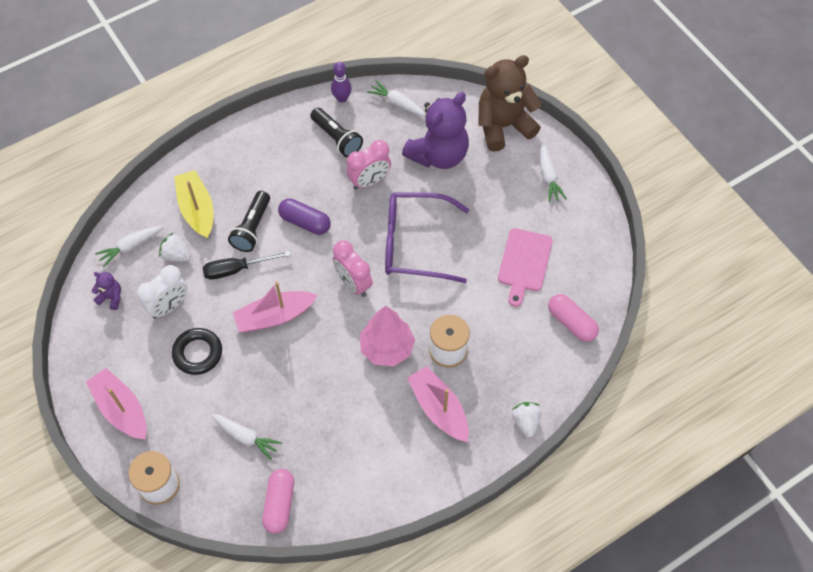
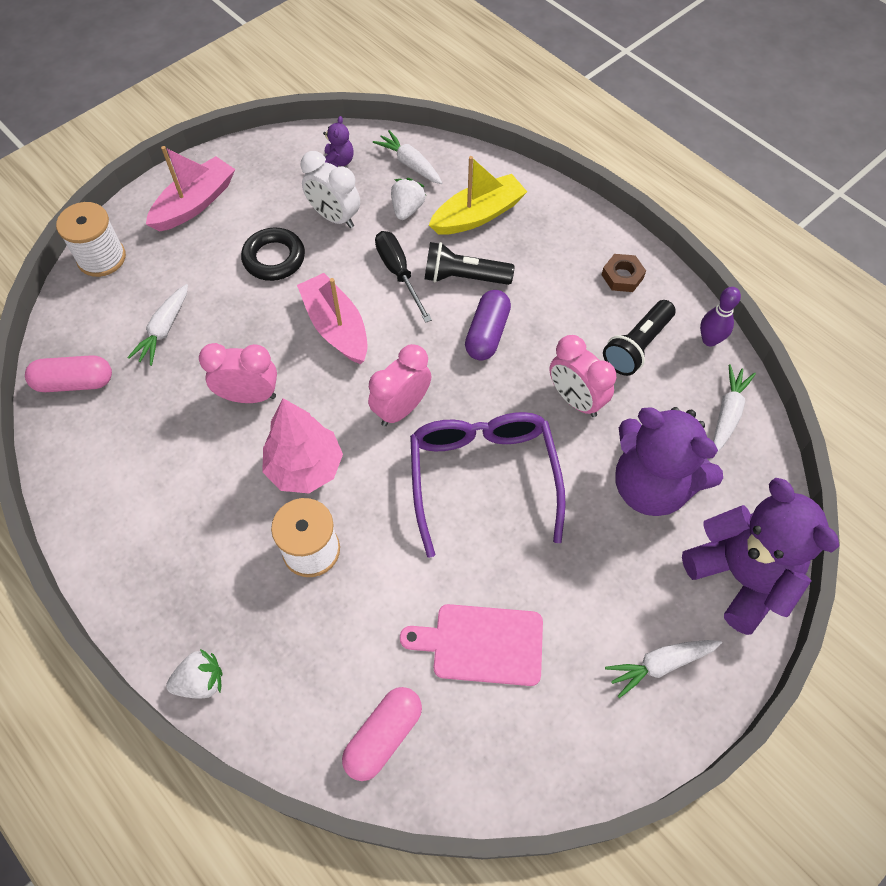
camera: 80 degrees right, 0 degrees up
pink boat [407,366,469,442] -> none
brown teddy bear [478,55,541,152] -> purple teddy bear [682,478,839,635]
none -> pink clock [199,343,277,403]
none -> brown nut [602,254,646,292]

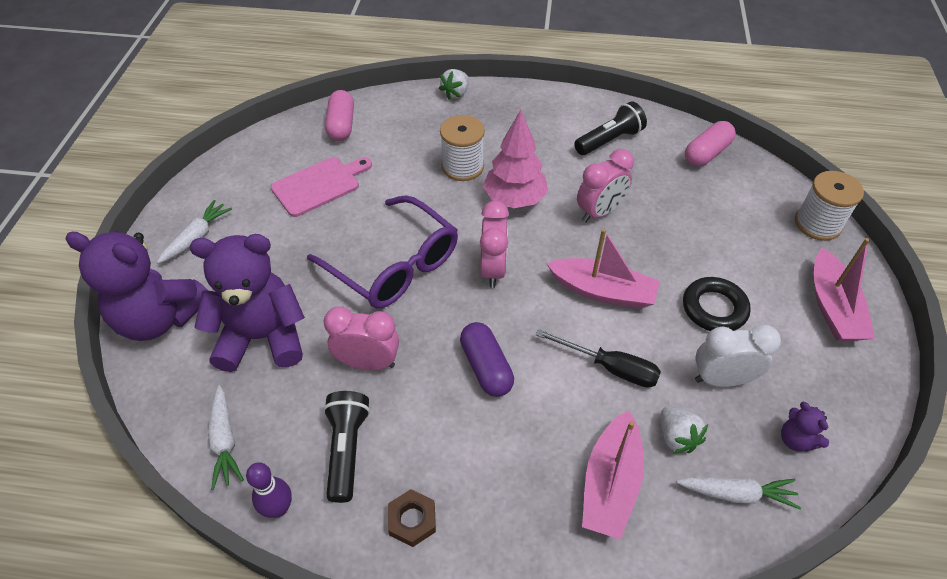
camera: 140 degrees right, 10 degrees down
white carrot [127,284,188,366] -> none
black flashlight [425,242,515,285] -> black flashlight moved to [574,101,647,155]
yellow boat [429,156,527,235] -> pink boat [582,410,644,540]

